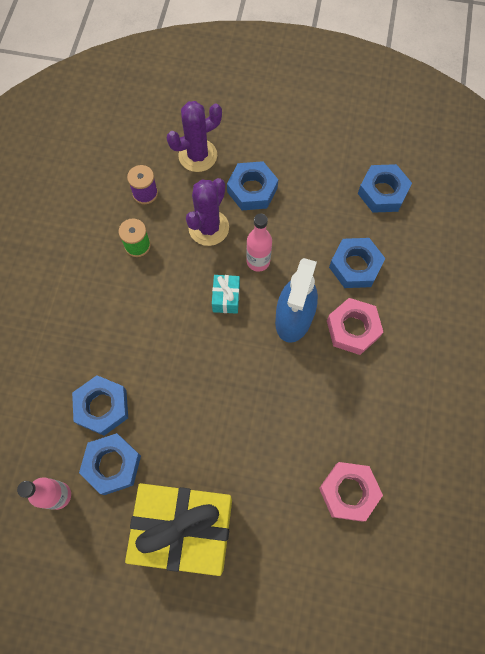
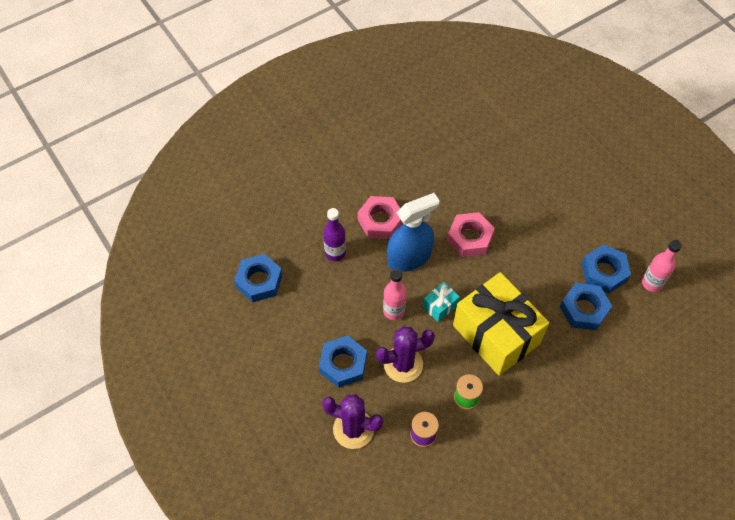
camera: 135 degrees left, 10 degrees down
yellow gift [125,483,232,576] -> yellow gift moved to [453,272,549,376]
pink nut [319,462,383,522] -> pink nut moved to [447,212,495,257]
blue nut [329,238,385,288] -> purple bottle [323,208,346,261]

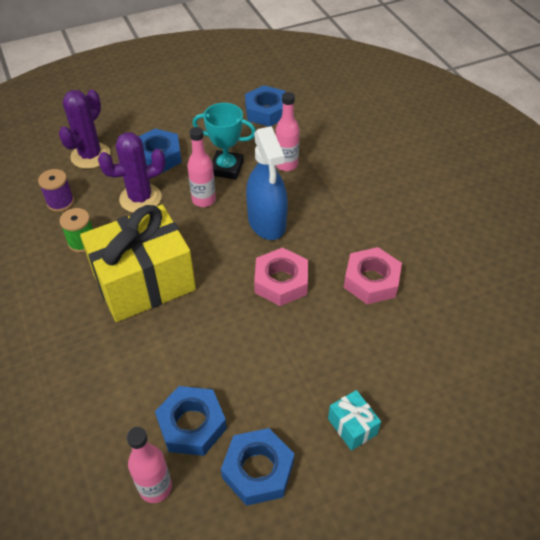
camera: 100 degrees right, 10 degrees down
purple bottle [323,208,346,261] -> pink bottle [276,92,300,171]
pink nut [358,196,403,239] -> pink nut moved to [344,247,402,304]
purple cactus [376,326,435,383] -> purple cactus turned 75 degrees clockwise [98,132,165,213]
turquoise gift [423,282,460,322] -> turquoise gift moved to [328,390,381,451]
blue nut [560,283,612,330] -> blue nut moved to [221,428,294,506]
none -> turquoise trophy [193,103,256,180]

